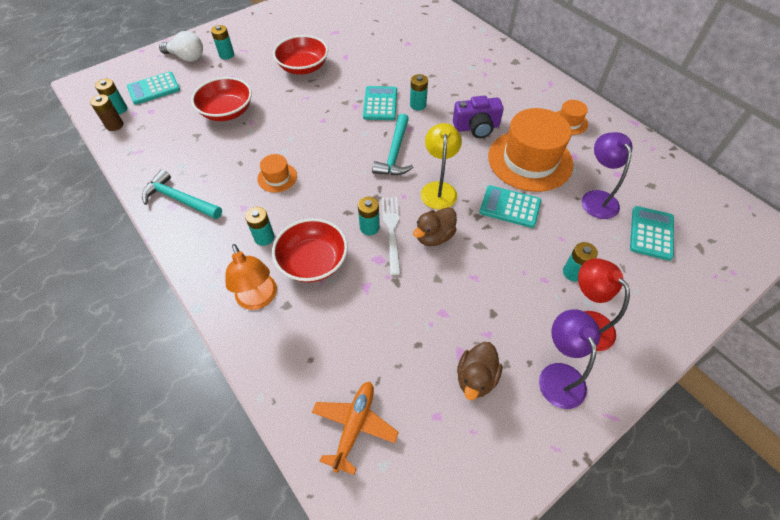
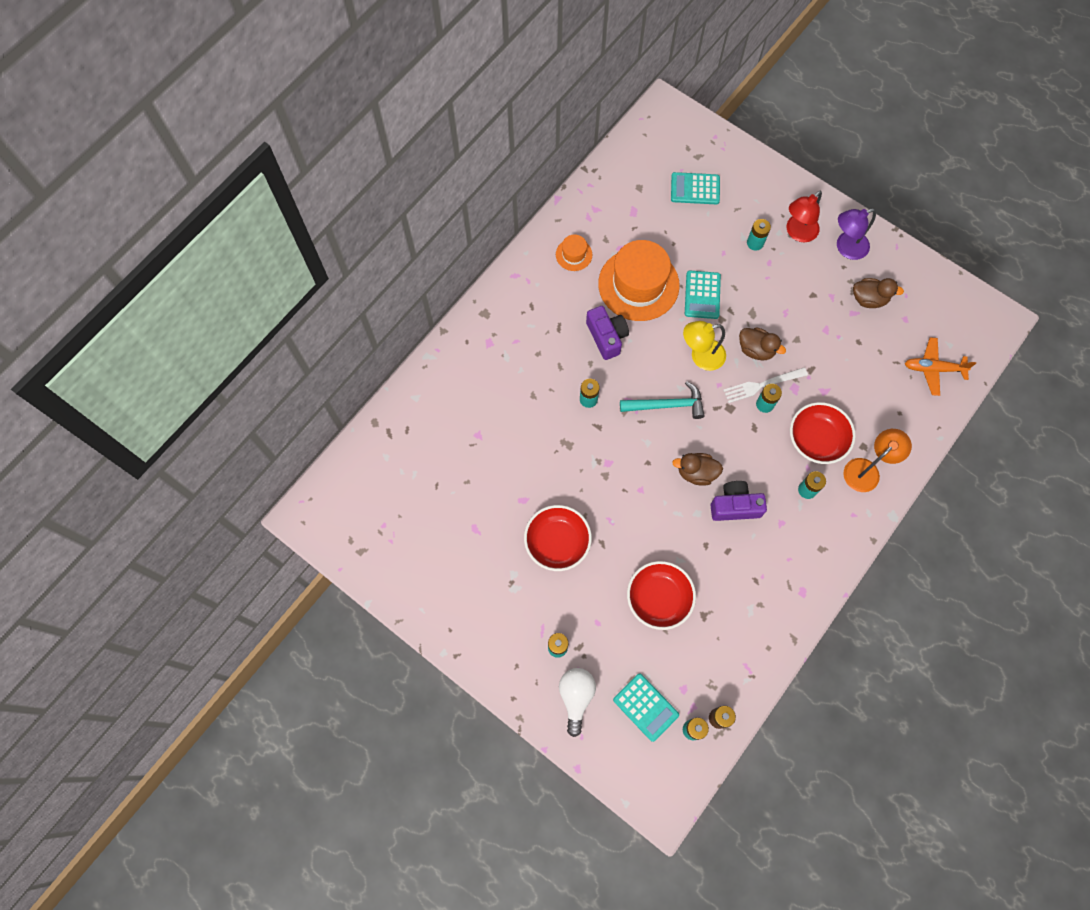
camera: 105 degrees left, 15 degrees up
turquoise hammer [142,169,222,219] -> none
orange hat [257,154,297,192] -> purple camera [711,481,767,521]
turquoise calculator [363,86,397,120] -> none
purple lamp [582,132,632,219] -> none
none -> brown duck [672,453,723,486]

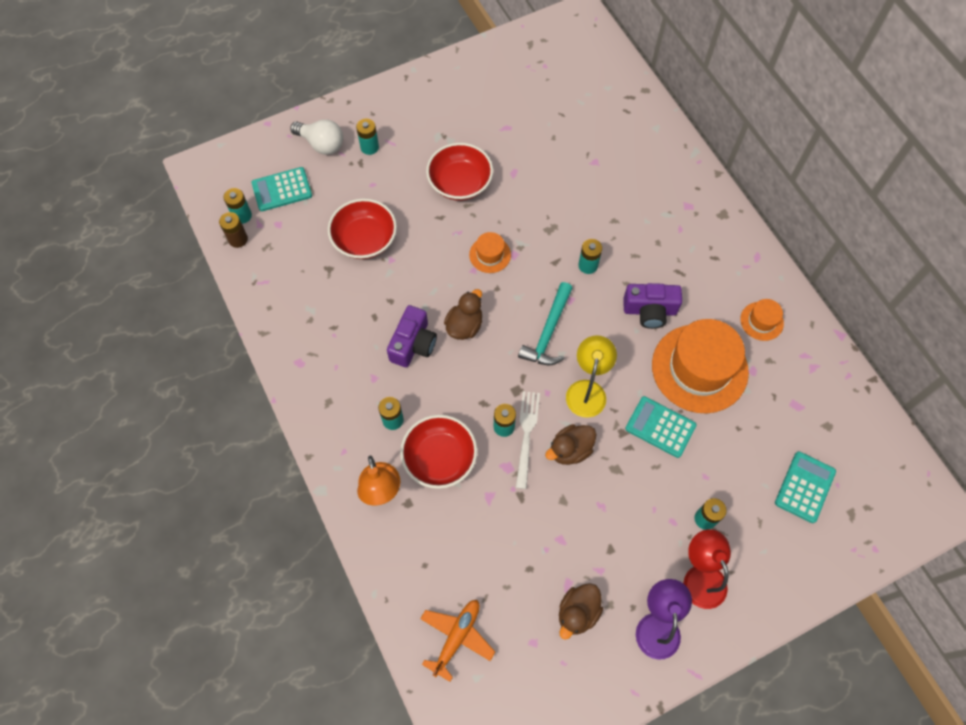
camera: 115 degrees right, 5 degrees down
none -> orange hat [469,232,511,273]

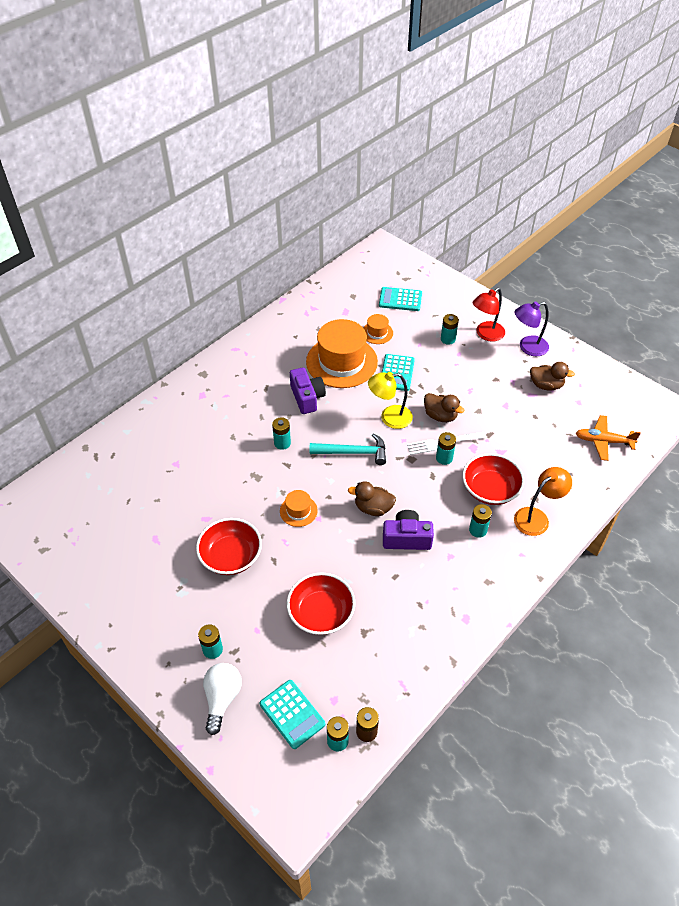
camera: 110 degrees left, 15 degrees down
orange hat [740,299,784,341] -> orange hat moved to [363,314,393,344]

